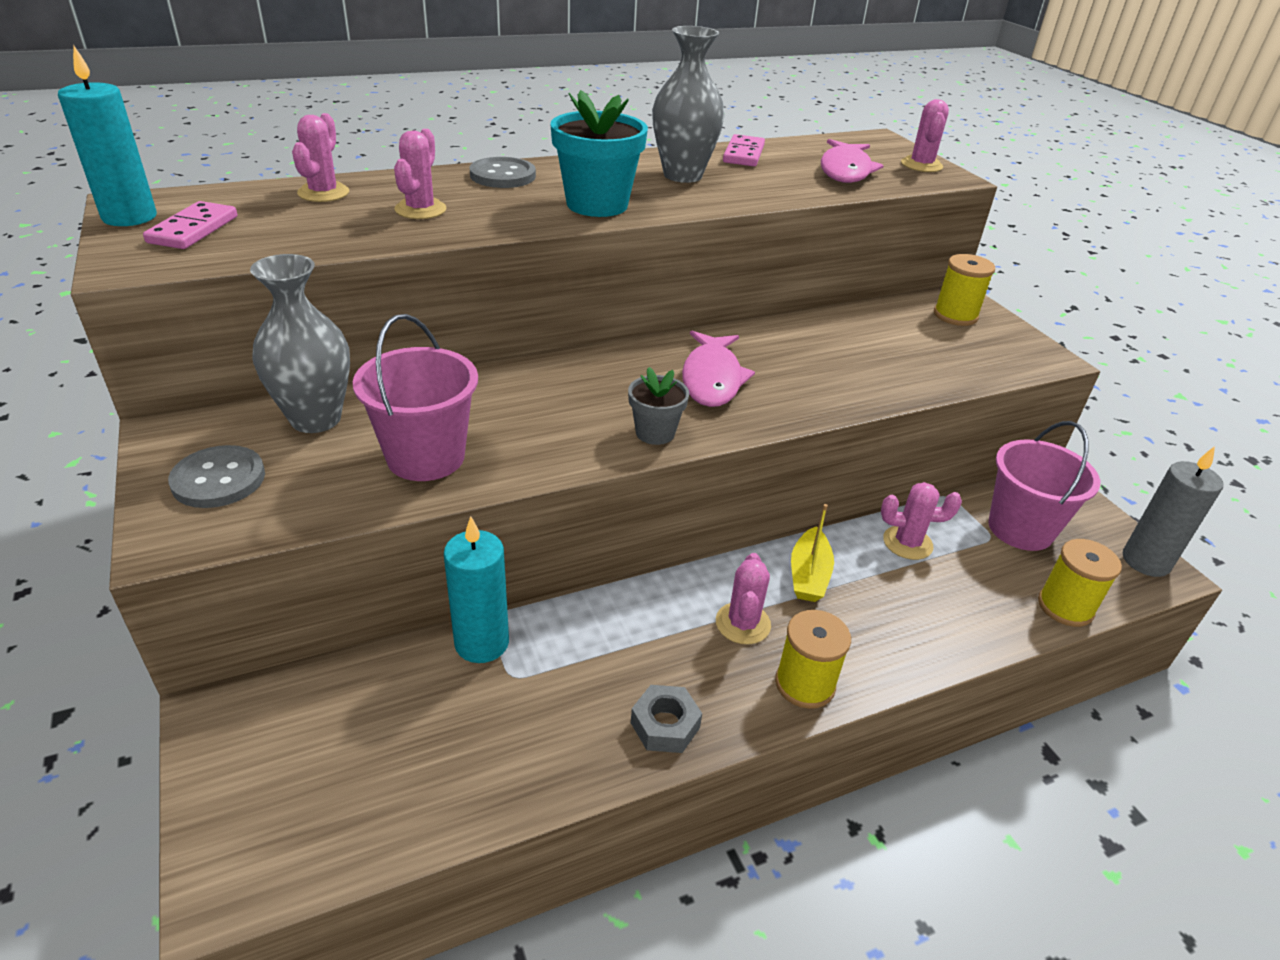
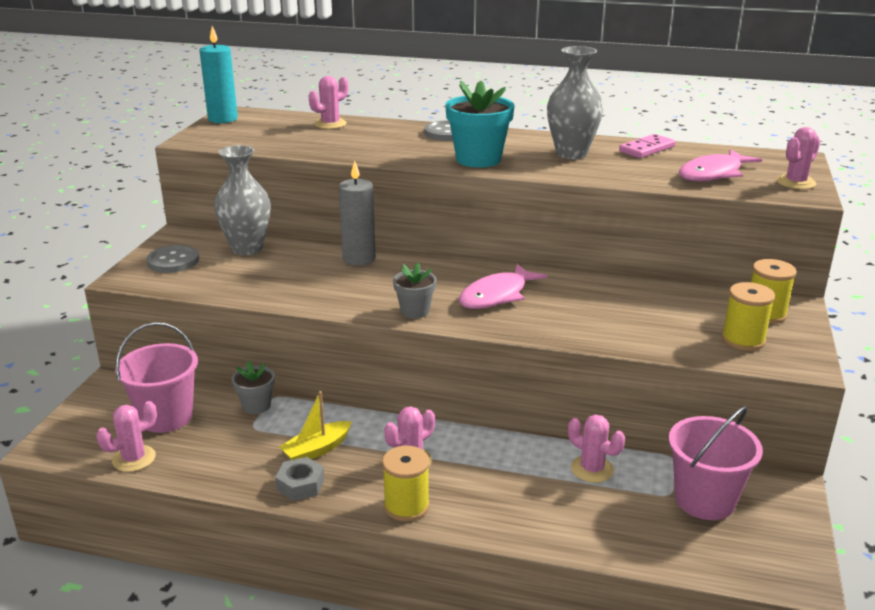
camera: 40 degrees right, 10 degrees down
pink domino [143,201,237,249] -> none
pink bucket [353,314,478,481] -> pink bucket moved to [115,322,198,433]
pink cactus [394,129,446,219] -> pink cactus moved to [96,401,157,472]
turquoise candle [444,516,509,663] -> grey flower pot [232,361,275,414]
yellow boat [791,504,834,602] -> yellow boat moved to [279,391,352,460]
yellow spool [1038,539,1122,627] -> yellow spool moved to [721,282,775,351]
grey candle [1123,446,1223,577] -> grey candle moved to [339,161,376,266]

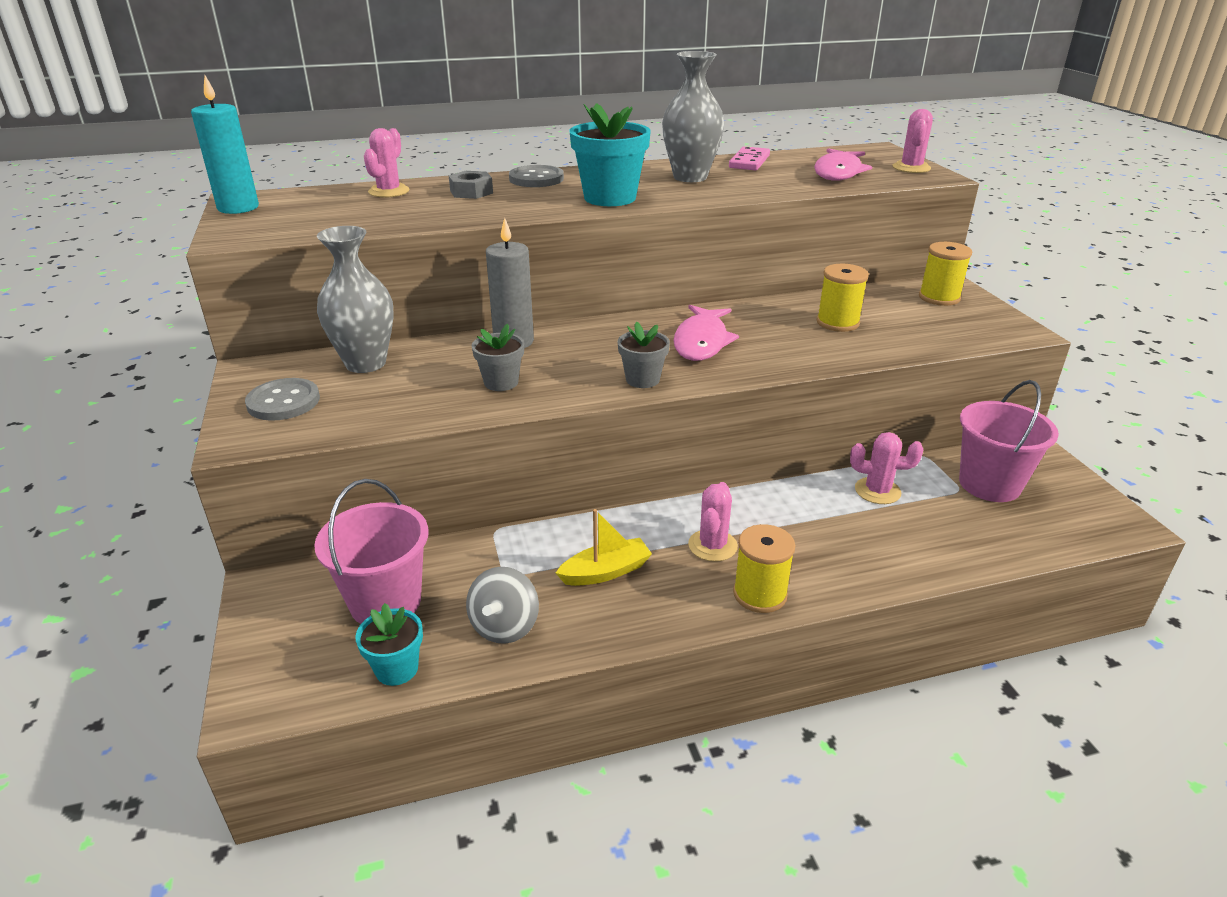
camera: 30 degrees left, 5 degrees up
pink cactus [96,401,157,472] -> turquoise flower pot [355,603,423,686]
grey flower pot [232,361,275,414] -> grey flower pot moved to [472,323,524,391]
grey nut [275,457,324,501] -> grey nut moved to [449,171,493,199]
yellow boat [279,391,352,460] -> yellow boat turned 135 degrees counterclockwise [556,509,652,586]
yellow spool [721,282,775,351] -> yellow spool moved to [817,264,869,332]
none -> grey spinning top [466,567,539,644]

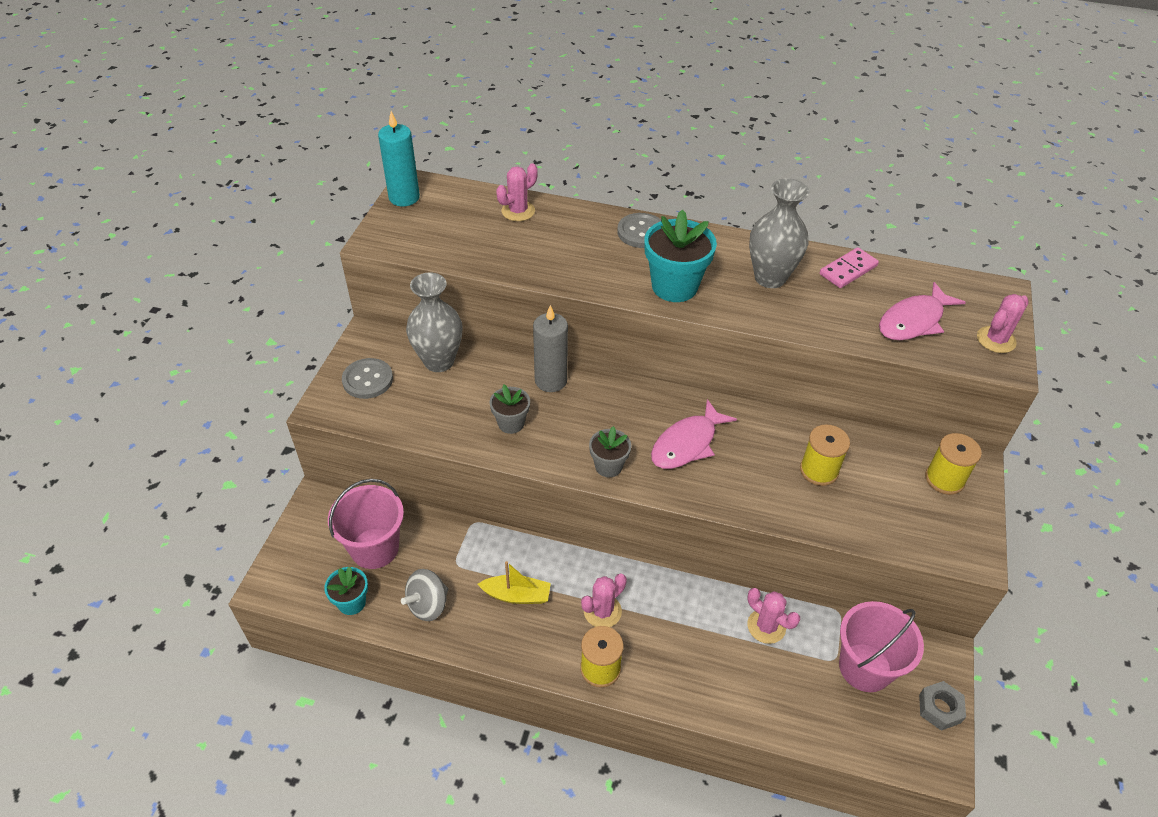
camera: 30 degrees right, 15 degrees up
grey nut [449,171,493,199] -> grey nut moved to [919,681,966,731]

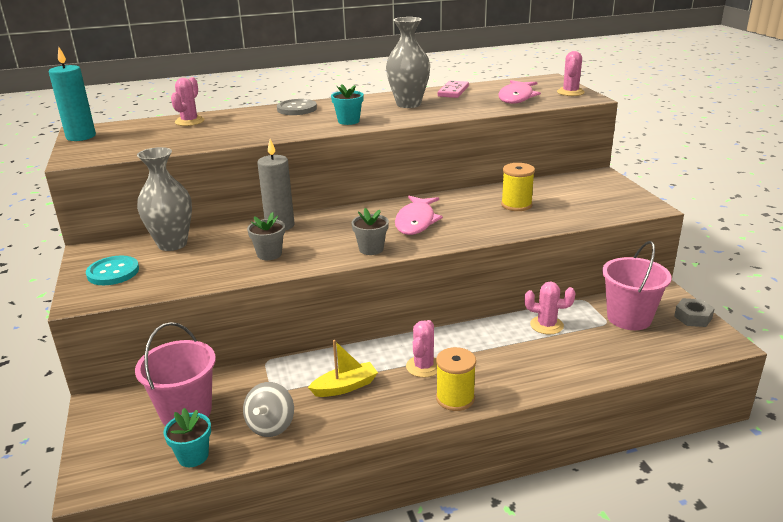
camera: 30 degrees left, 20 degrees down
grey button [342,358,393,399] -> turquoise button [86,256,139,285]
turquoise flower pot [644,210,717,302] -> turquoise flower pot [331,84,364,125], size x0.57
yellow spool [925,433,982,495] -> none

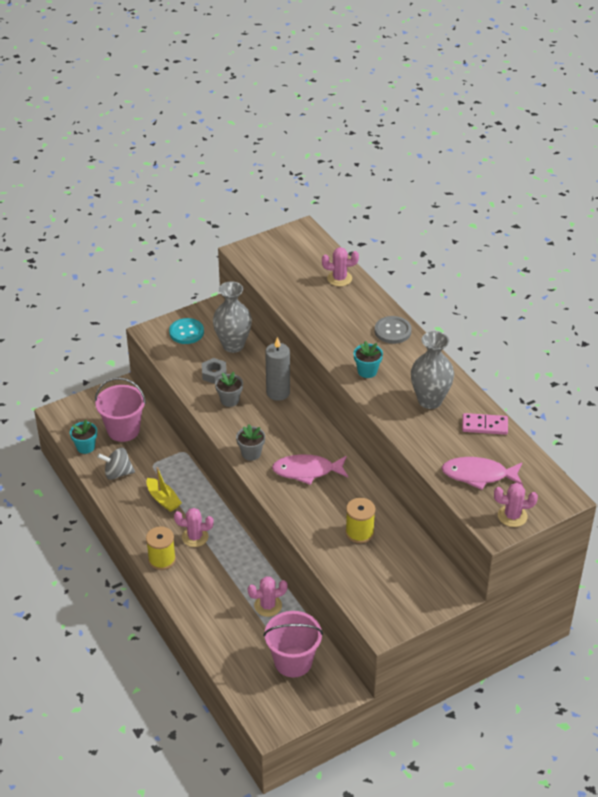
camera: 75 degrees right, 15 degrees up
turquoise candle [49,47,96,141] -> none
pink cactus [525,282,575,334] -> pink cactus turned 75 degrees clockwise [248,576,288,617]
grey nut [674,298,715,327] -> grey nut moved to [202,358,227,384]

